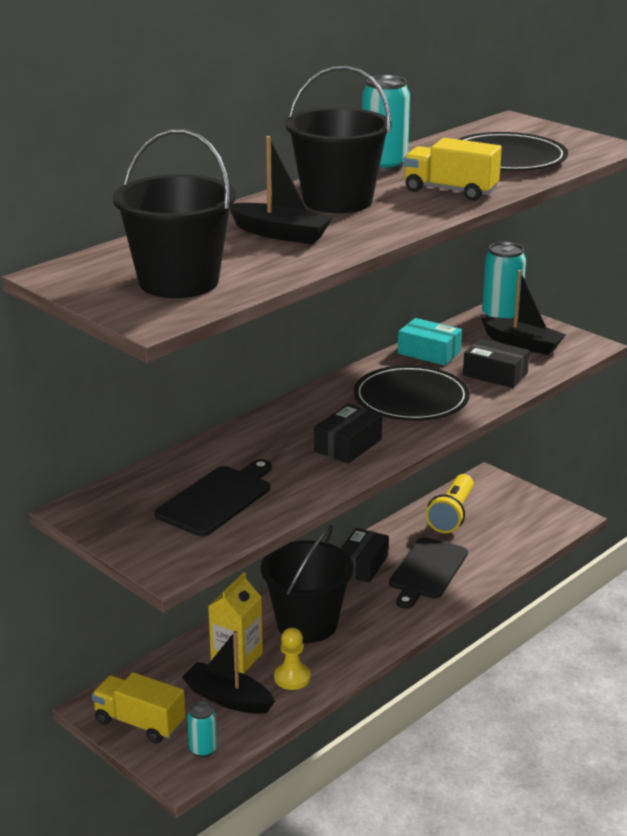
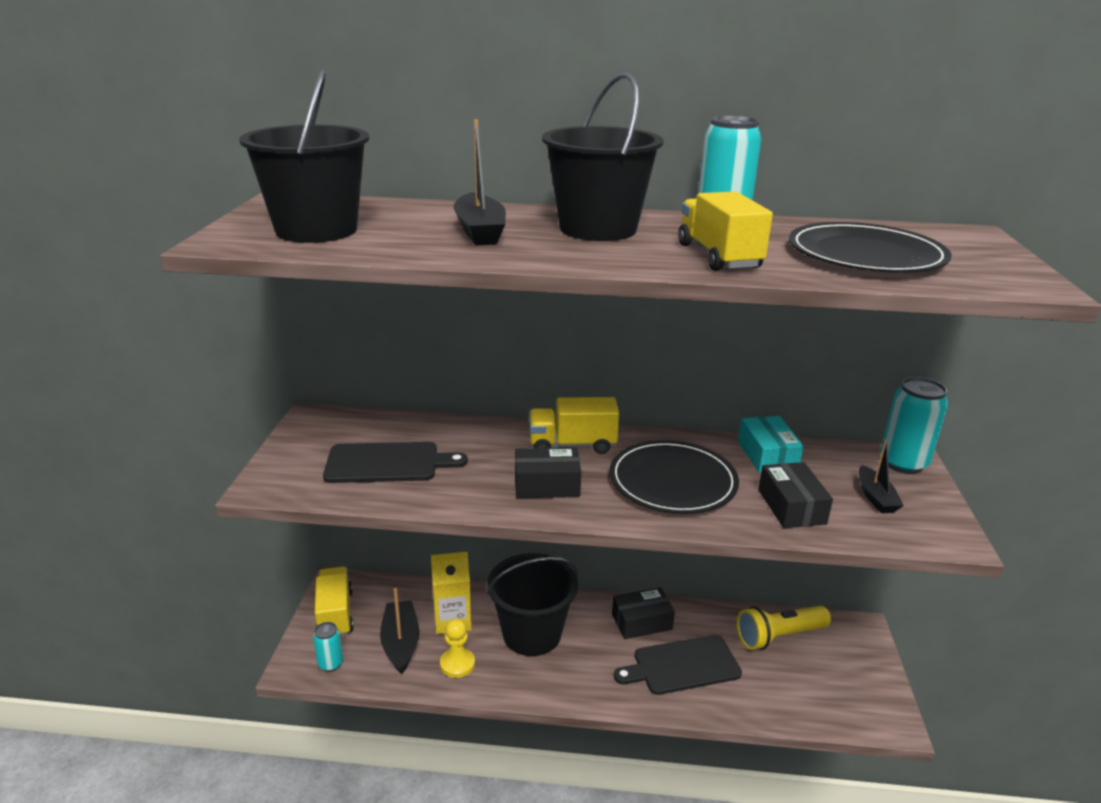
camera: 50 degrees right, 0 degrees up
black boat [481,270,566,355] -> black boat [859,439,904,513], size x0.67
none -> yellow truck [529,397,619,454]

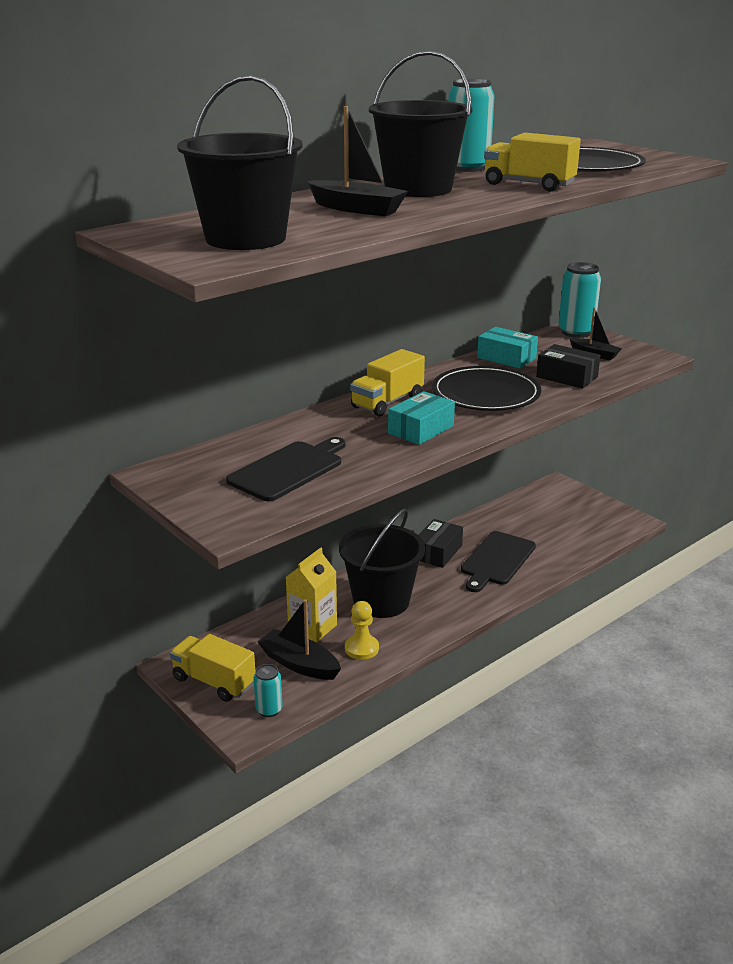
camera: 45 degrees left, 0 degrees up
black box [515,448,581,498] -> turquoise box [388,391,455,445]
yellow flashlight [737,606,831,650] -> none

